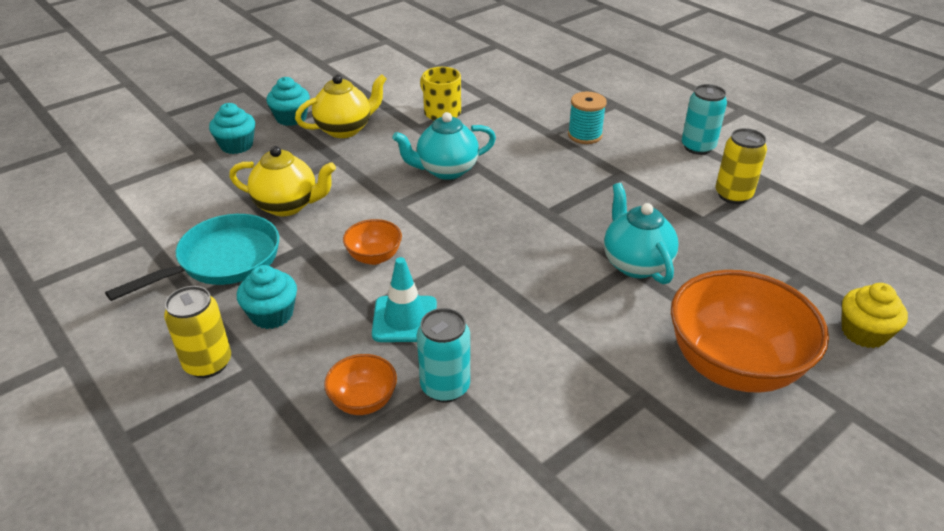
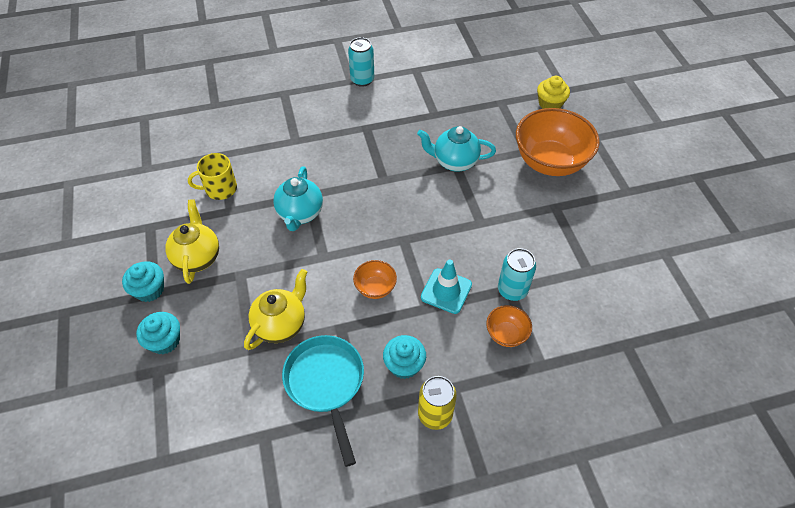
camera: 65 degrees left, 15 degrees up
turquoise spool [568,92,607,144] -> none
yellow can [715,128,767,204] -> none

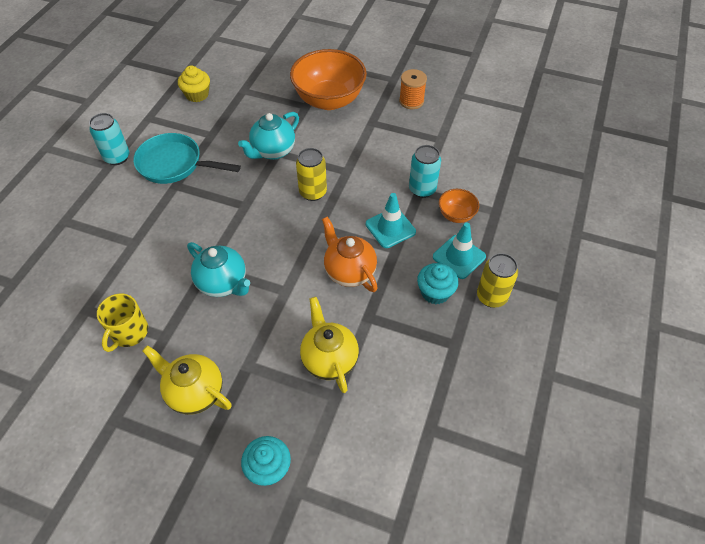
camera: 55 degrees left, 0 degrees up
turquoise cupcake [122,261,164,302] -> none
turquoise pan [282,335,364,467] -> turquoise pan moved to [133,133,241,184]
orange bowl [353,260,397,299] -> orange teapot [322,216,378,292]
yellow cupcake [537,76,570,109] -> yellow cupcake moved to [178,66,210,102]
none -> yellow can [296,148,327,201]
none -> orange spool [399,69,427,109]
none -> turquoise traffic cone [433,222,486,279]

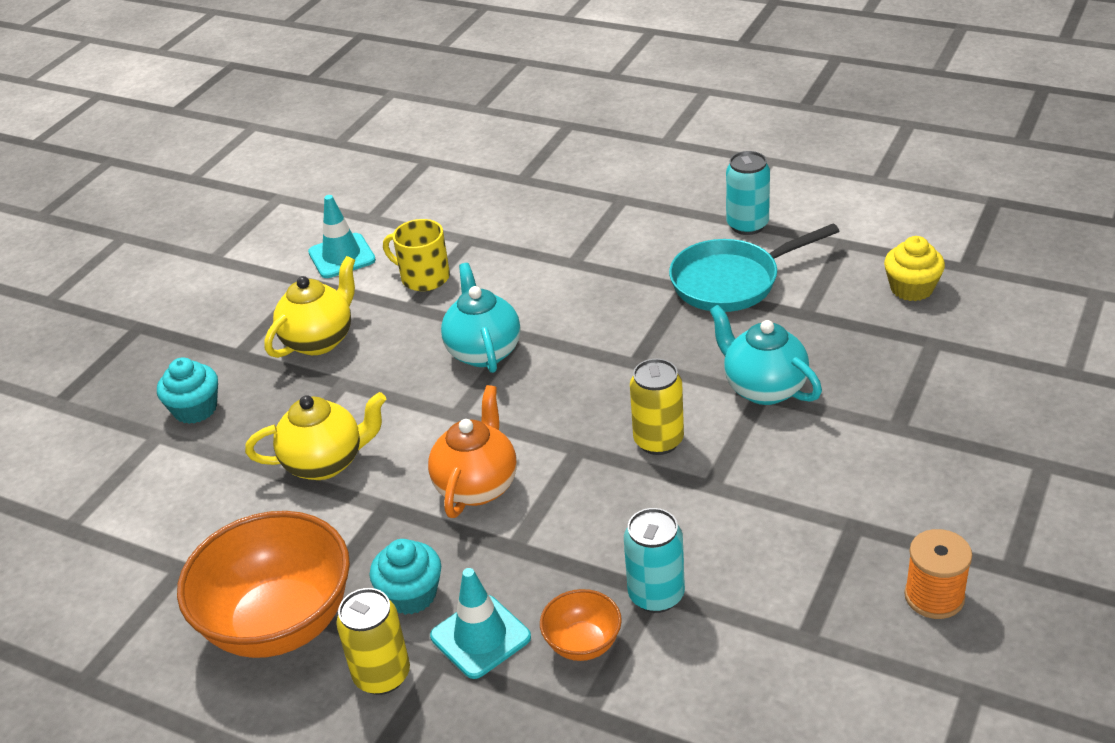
camera: 100 degrees right, 15 degrees down
turquoise pan [133,133,241,184] -> turquoise pan turned 135 degrees counterclockwise [669,224,839,312]
turquoise teapot [187,242,250,297] -> turquoise teapot turned 120 degrees clockwise [441,263,520,373]
orange bowl [290,49,367,110] -> orange bowl moved to [177,511,350,658]
orange teapot [322,216,378,292] -> orange teapot turned 45 degrees counterclockwise [428,385,517,518]
turquoise traffic cone [366,193,416,248] -> turquoise traffic cone moved to [308,195,376,278]

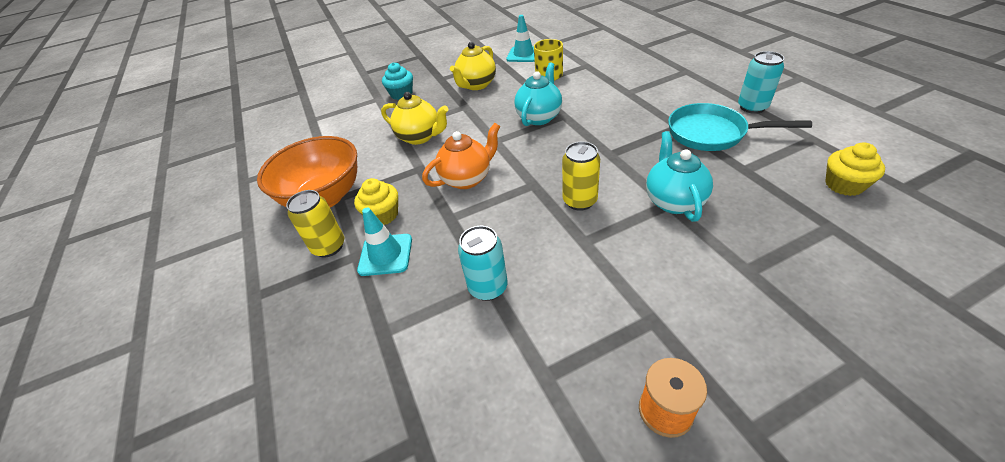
camera: 40 degrees right, 5 degrees up
yellow teapot [264,256,355,358] -> yellow teapot turned 135 degrees clockwise [450,42,496,90]
turquoise cupcake [370,539,441,615] -> yellow cupcake [354,178,398,225]
orange bowl [540,589,622,661] -> none

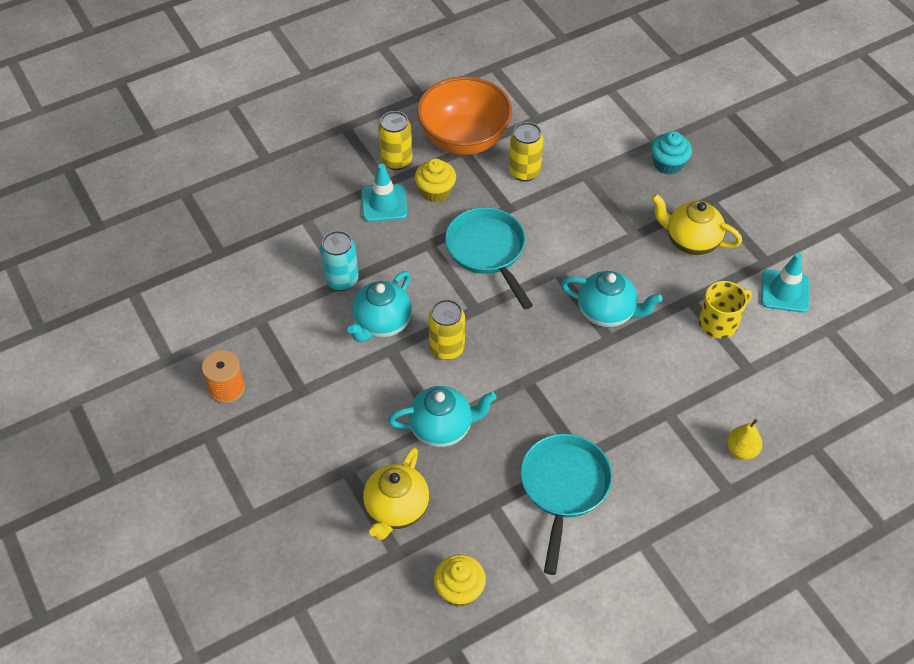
camera: 80 degrees right, 10 degrees up
yellow teapot [381,92,448,145] -> yellow teapot moved to [363,447,429,540]
orange teapot [422,123,500,189] -> turquoise pan [445,207,533,309]
turquoise can [738,51,784,114] -> none
none -> turquoise teapot [347,271,412,342]
none -> yellow can [509,122,543,181]
none -> yellow pear [727,419,762,460]

